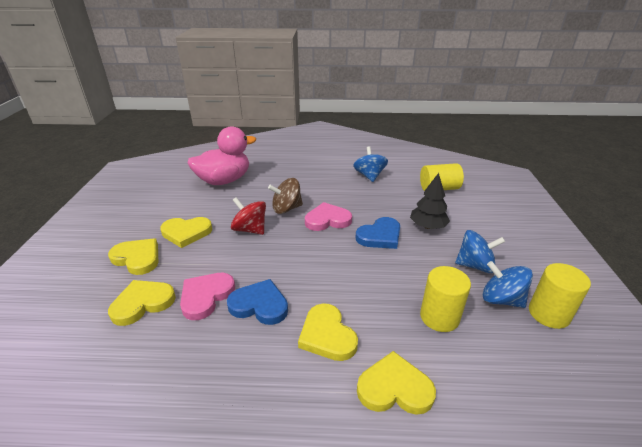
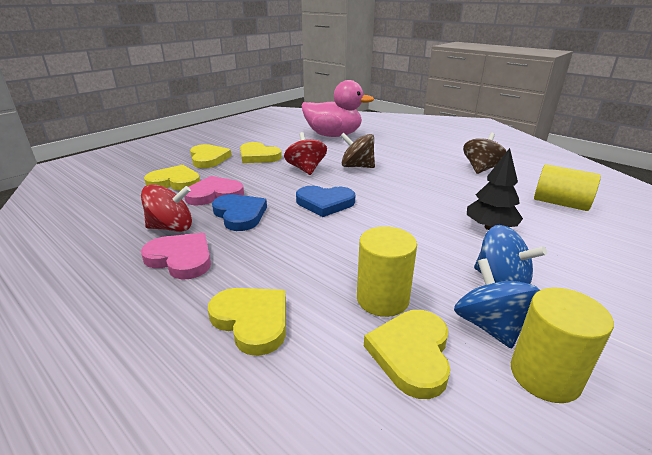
camera: 40 degrees right, 5 degrees down
yellow heart [298,304,358,361] -> yellow heart moved to [364,310,450,399]
pink heart [305,202,352,231] -> pink heart moved to [141,233,211,280]
blue spinning top [353,146,388,182] -> brown spinning top [463,133,507,174]
blue heart [355,217,400,249] -> blue heart moved to [296,186,355,217]
none -> red spinning top [141,184,192,232]

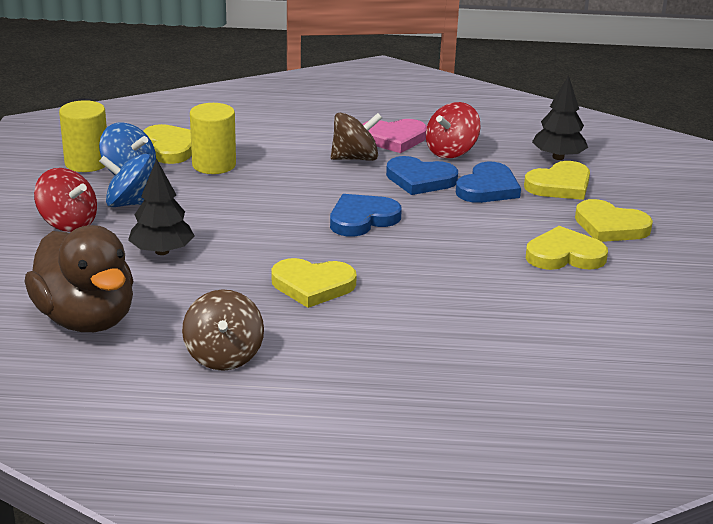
camera: 140 degrees right, 0 degrees up
pink heart [184,176,244,206] -> blue heart [456,162,521,203]
yellow heart [208,288,286,356] -> yellow heart moved to [271,258,357,308]
red spinning top [284,132,327,175] -> red spinning top moved to [34,168,97,232]
pink duck [302,80,374,137] -> none
brown spinning top [340,133,375,168] -> brown spinning top moved to [331,113,382,161]
yellow cylinder [534,164,601,211] -> brown duck [25,225,133,332]
none -> black tree [532,75,588,160]

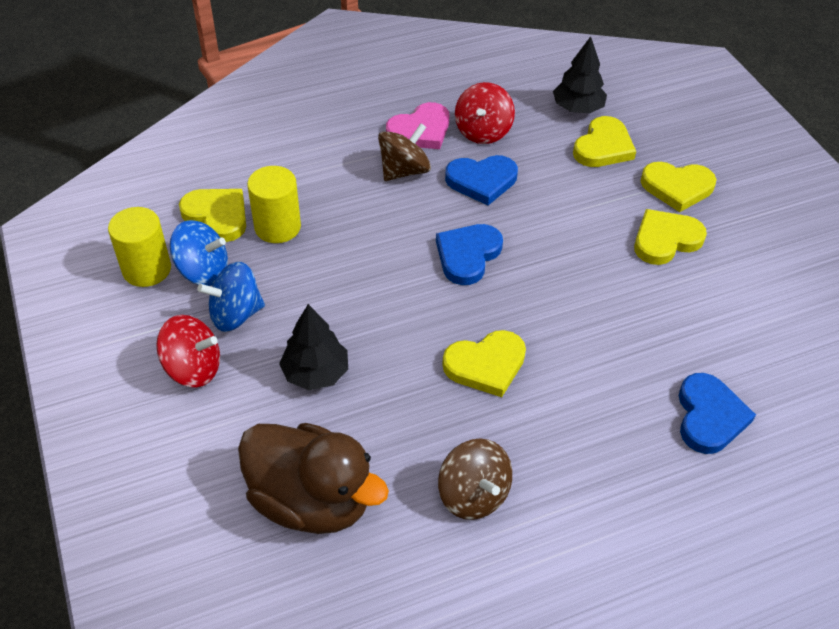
camera: 25 degrees left, 20 degrees up
blue heart [456,162,521,203] -> blue heart moved to [678,373,756,454]

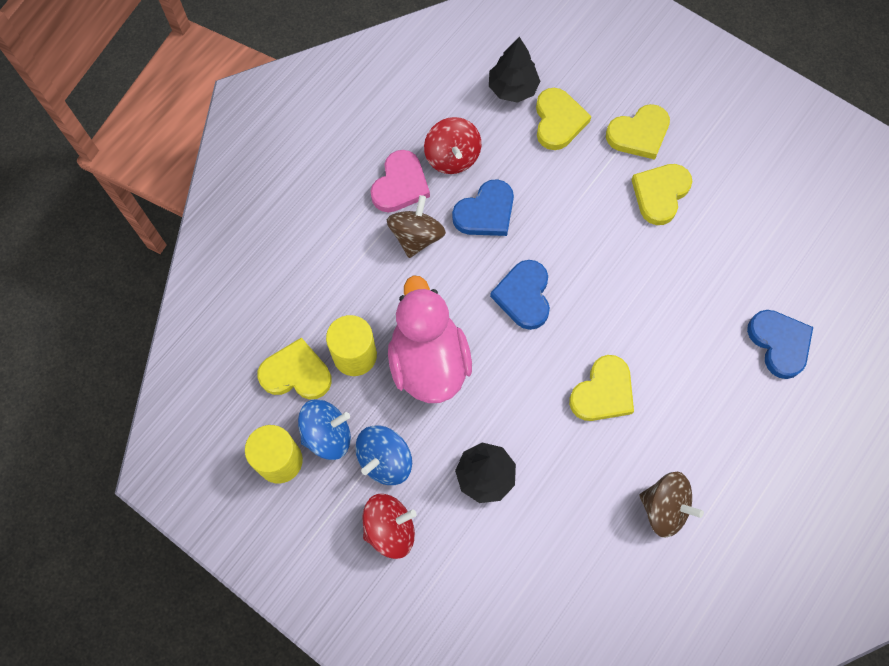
camera: 30 degrees left, 20 degrees up
brown duck [238,423,389,534] -> none
none -> pink duck [388,275,472,403]

